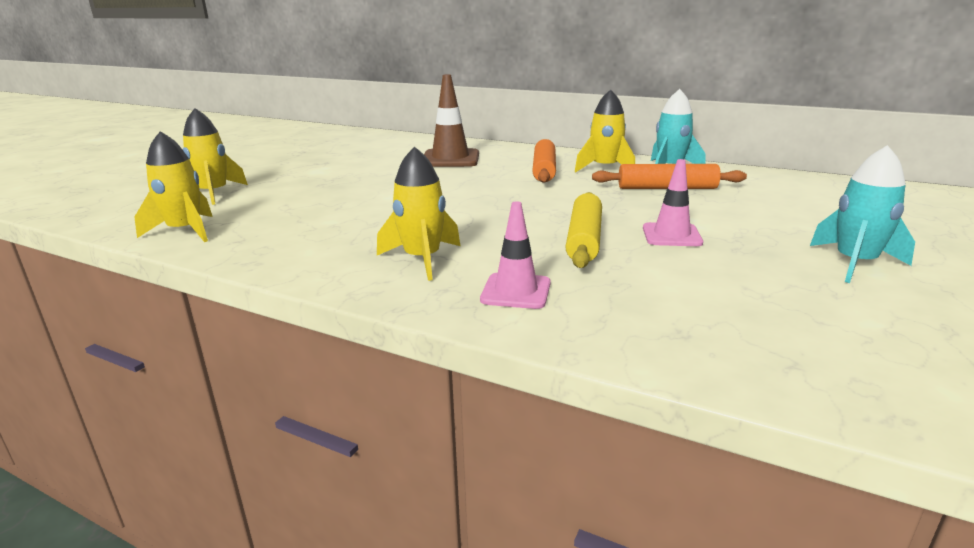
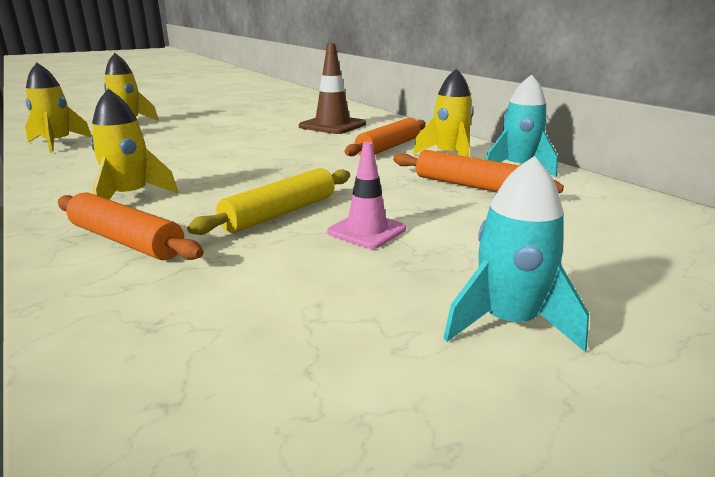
camera: 30 degrees right, 0 degrees up
pink traffic cone [480,201,551,309] -> orange rolling pin [58,192,204,260]

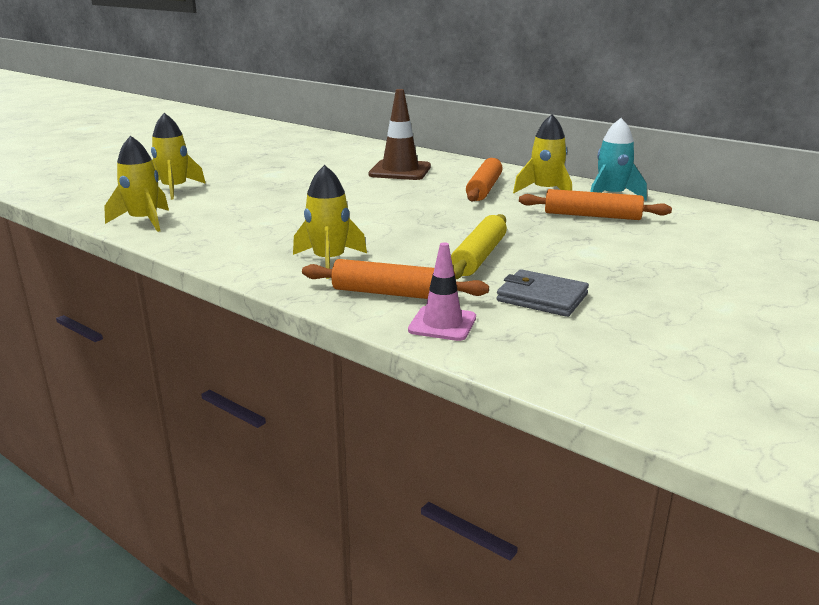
camera: 20 degrees left, 0 degrees up
pink traffic cone [327,142,406,249] -> pink traffic cone moved to [408,242,476,341]
turquoise rocket [443,156,589,352] -> none
none -> grey wallet [497,269,589,317]

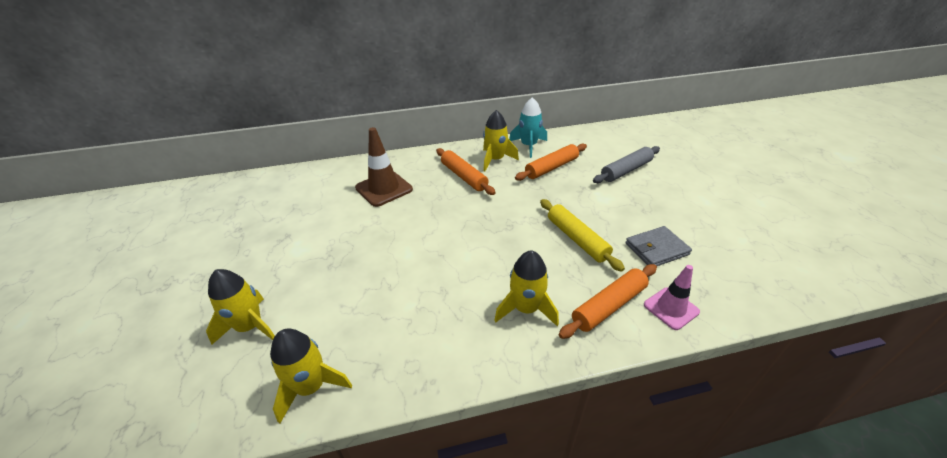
camera: 50 degrees left, 15 degrees up
none -> grey rolling pin [593,146,660,183]

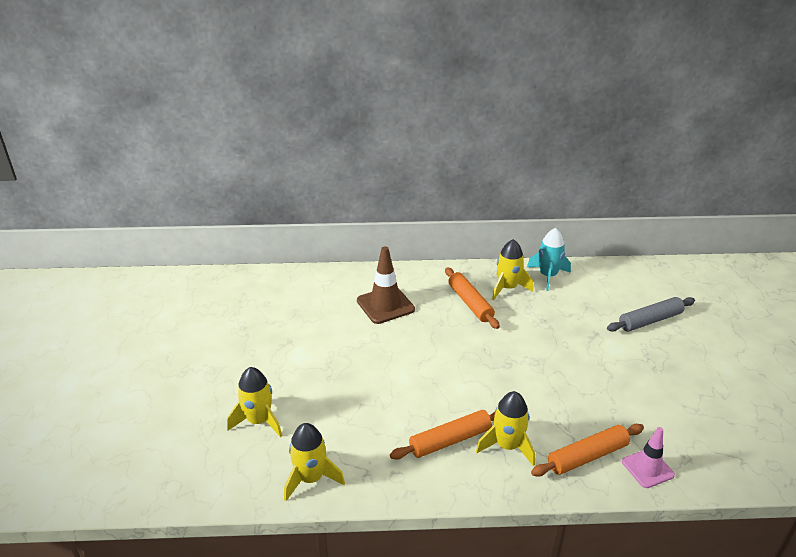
camera: 10 degrees right, 5 degrees down
orange rolling pin [515,144,587,181] -> orange rolling pin moved to [390,410,495,460]
yellow rolling pin [540,199,625,272] -> none
grey wallet [625,226,692,266] -> none

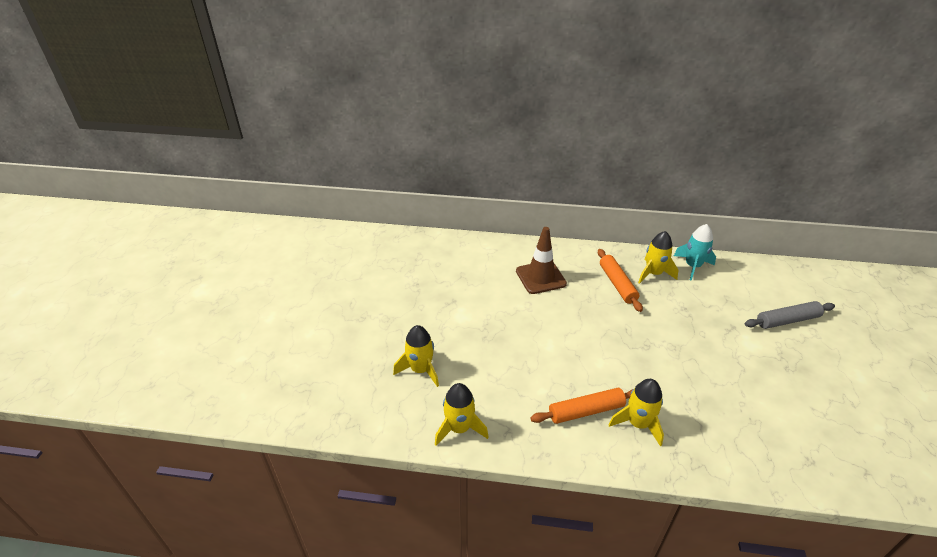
camera: 10 degrees right, 5 degrees up
orange rolling pin [531,424,644,477] -> none
pink traffic cone [622,427,675,488] -> none

